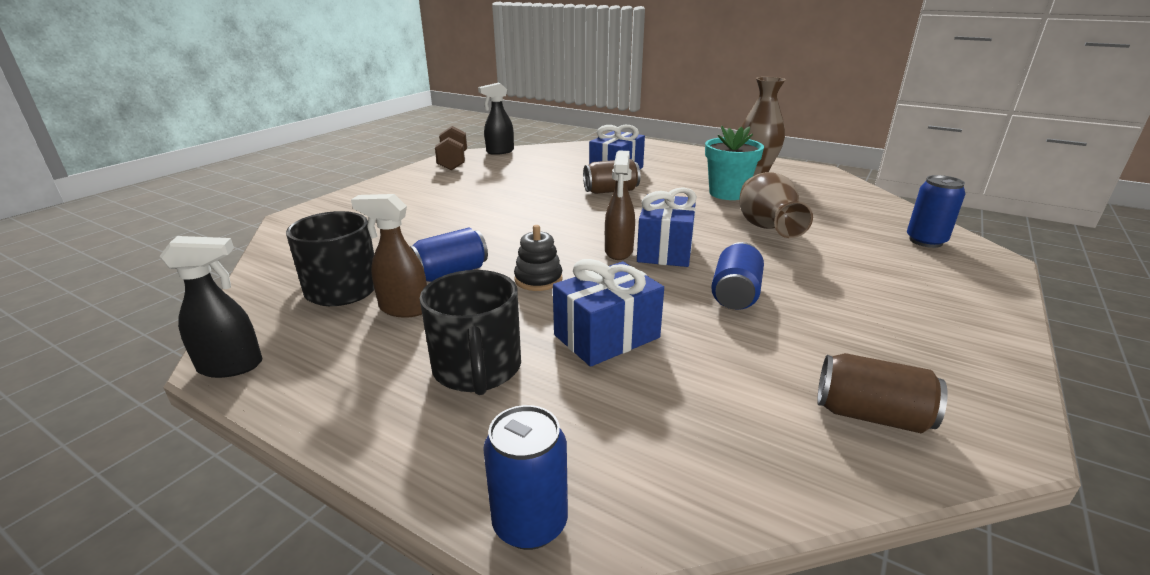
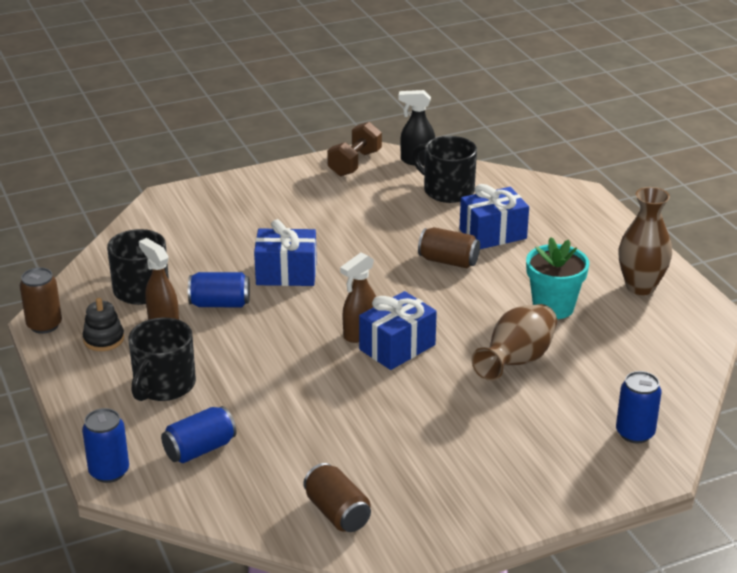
camera: 35 degrees right, 5 degrees up
black spray bottle [159,236,262,378] -> brown can [20,267,62,334]
black stacking toy [514,225,562,291] -> black stacking toy moved to [83,298,124,351]
blue gift [553,259,664,367] -> blue gift moved to [254,219,317,286]
blue can [711,242,764,310] -> blue can moved to [161,406,237,463]
none -> black mug [412,136,477,203]

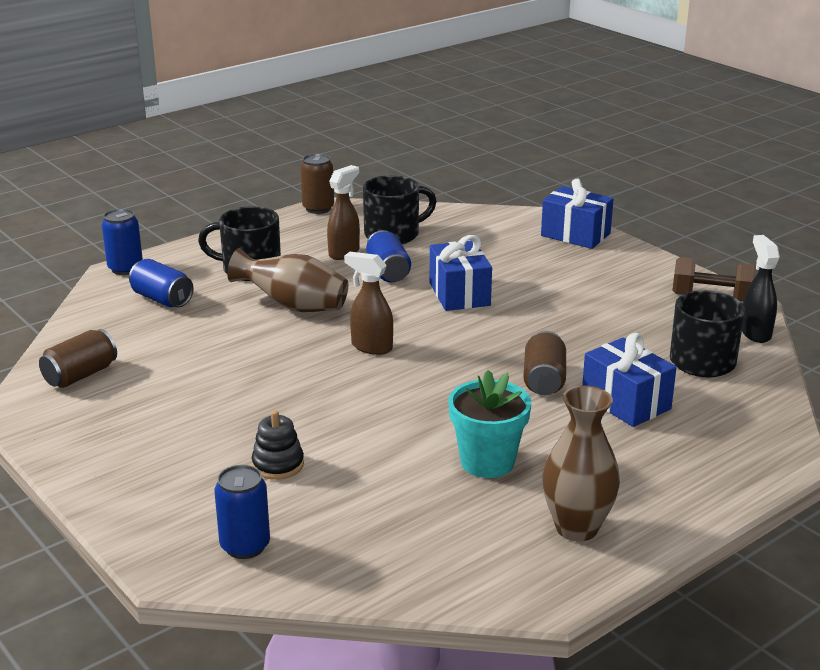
camera: 75 degrees right, 5 degrees down
black stacking toy [83,298,124,351] -> black stacking toy moved to [252,410,304,480]
blue gift [359,291,437,370] -> blue gift moved to [541,178,613,249]
brown vase [471,304,557,381] -> brown vase moved to [227,248,348,312]

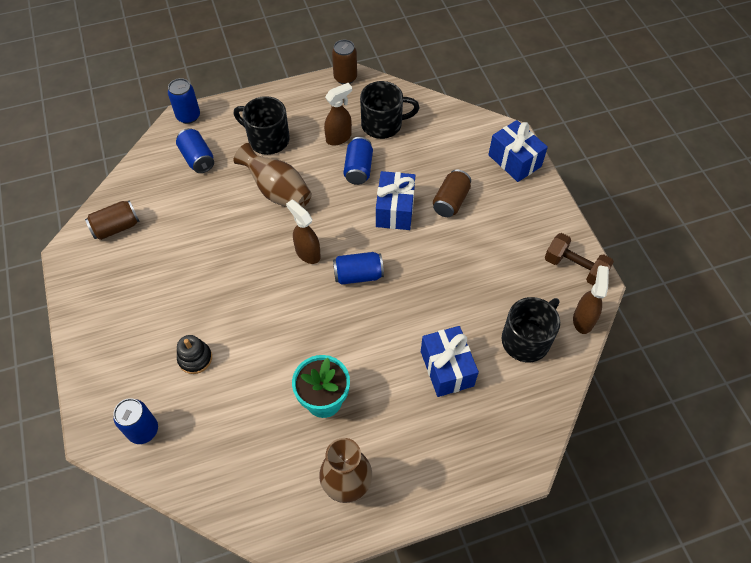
camera: 20 degrees right, 30 degrees up
brown can [523,331,566,395] -> brown can moved to [433,169,471,217]
black spray bottle [742,235,780,343] -> brown spray bottle [573,265,609,334]
none -> blue can [333,252,384,285]

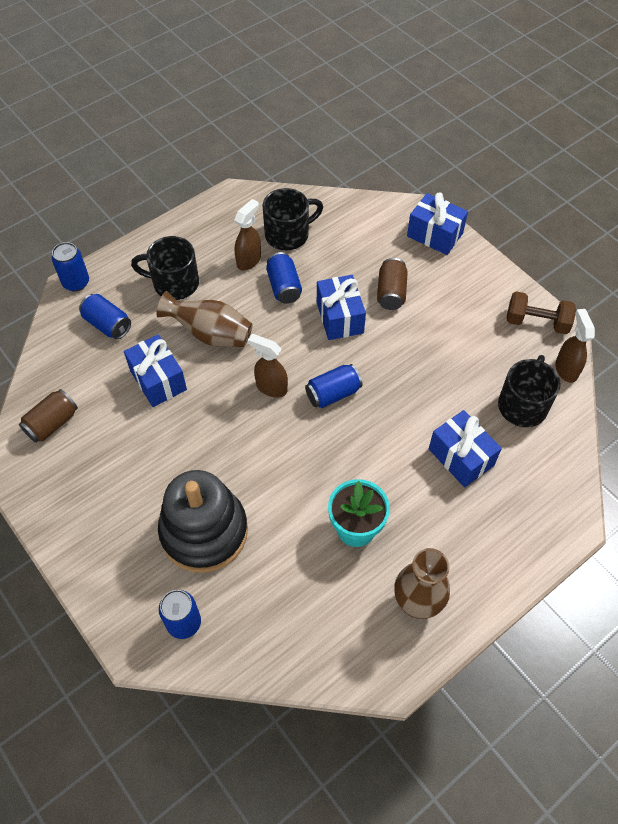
camera: 20 degrees left, 0 degrees up
black stacking toy [177,335,212,374] -> black stacking toy [158,470,248,573], size x2.33
brown can [332,40,357,84] -> none
none -> blue gift [124,334,187,407]

